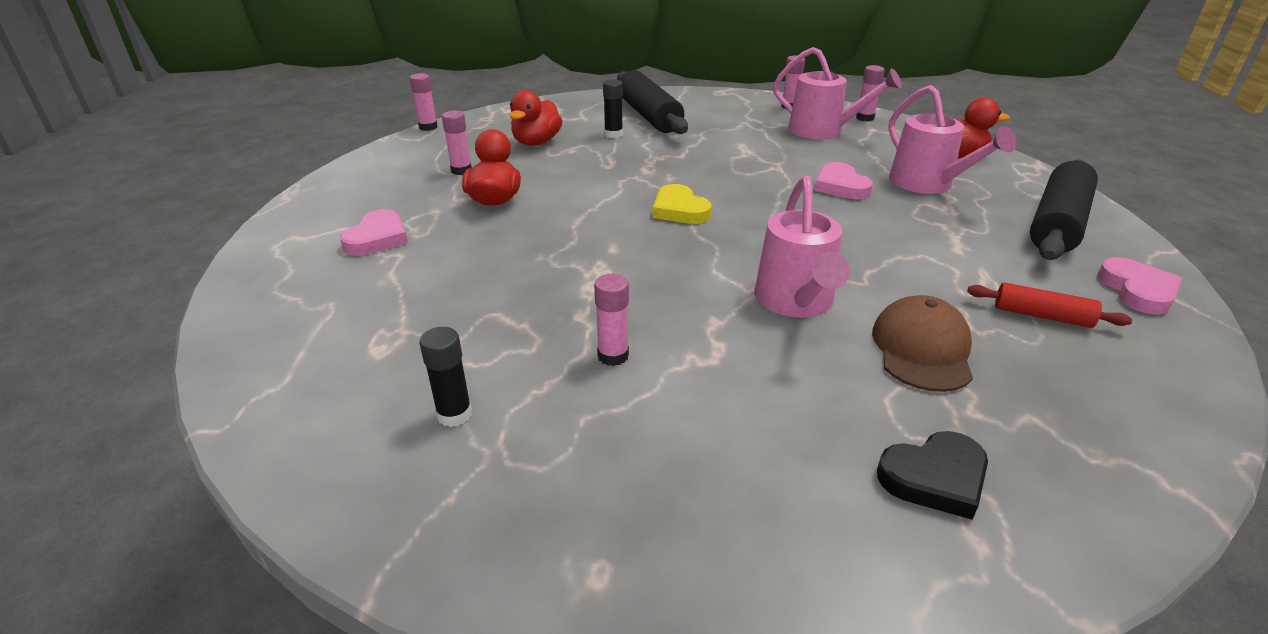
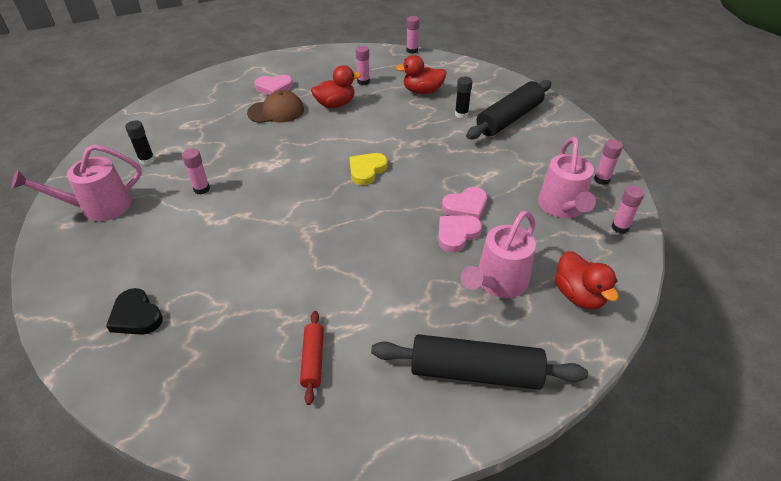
camera: 65 degrees right, 10 degrees up
pink watering can [755,176,850,318] -> pink watering can moved to [11,145,142,221]
brown cap [872,295,973,392] -> brown cap moved to [247,90,304,123]
pink heart [1097,257,1182,314] -> pink heart moved to [442,187,487,219]

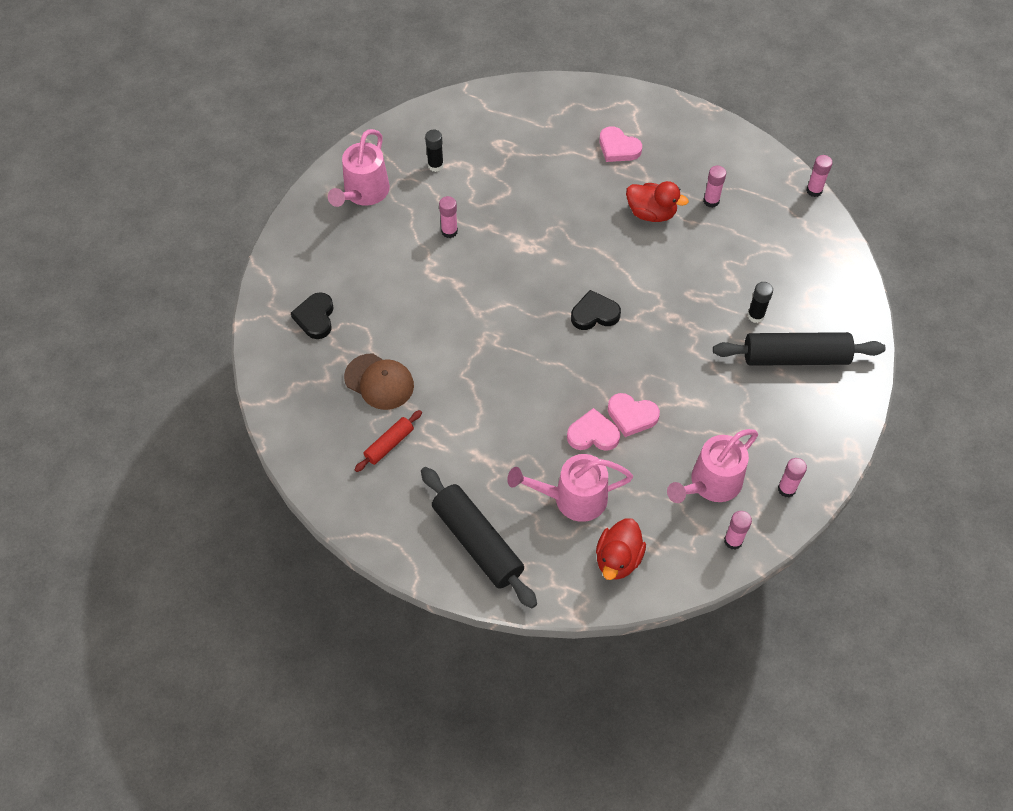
camera: 45 degrees right, 15 degrees up
pink watering can [11,145,142,221] -> pink watering can turned 90 degrees counterclockwise [328,129,390,207]
brown cap [247,90,304,123] -> brown cap moved to [344,353,414,410]
yellow heart [350,153,387,185] -> black heart [571,290,621,330]
red duck [396,55,447,94] -> none

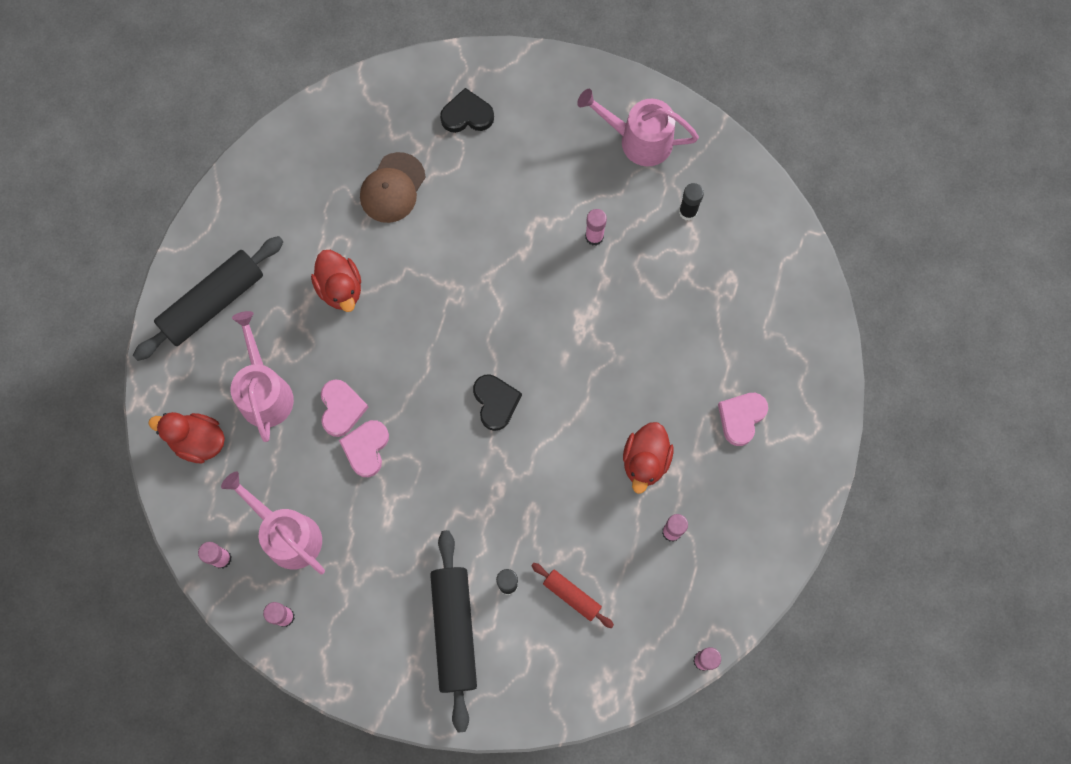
camera: 85 degrees right, 15 degrees up
red rolling pin [354,410,422,472] -> red rolling pin moved to [531,563,614,628]
none -> red duck [311,250,361,312]

